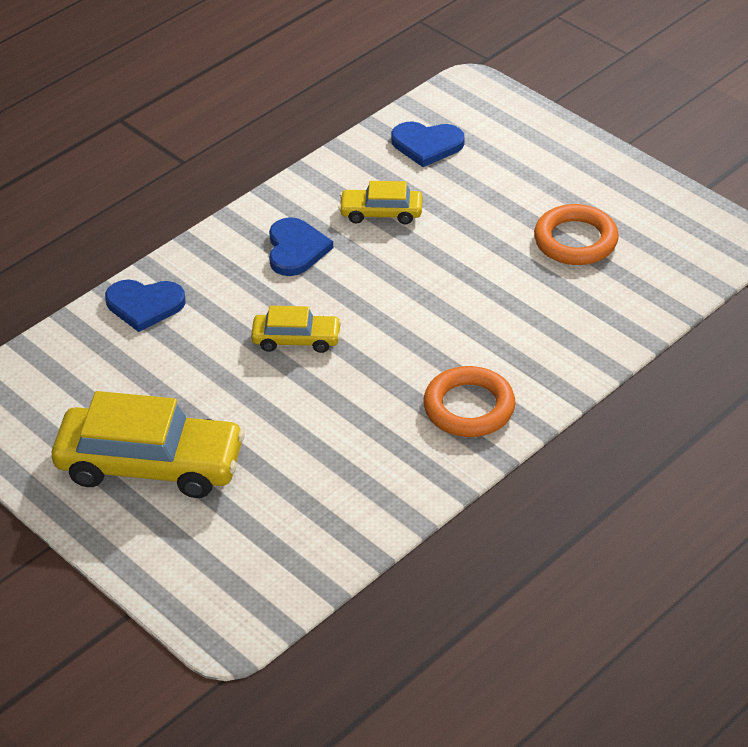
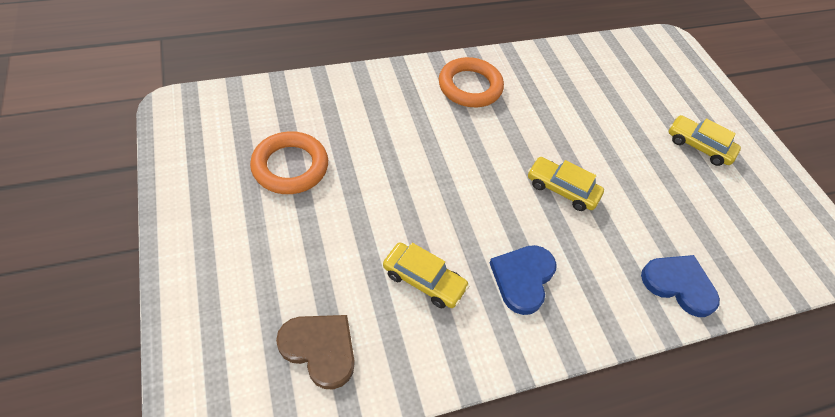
camera: 160 degrees left, 10 degrees up
yellow car [52,391,245,498] -> yellow car [669,115,741,166], size x0.51
blue heart [391,121,465,167] -> brown heart [276,315,354,389]

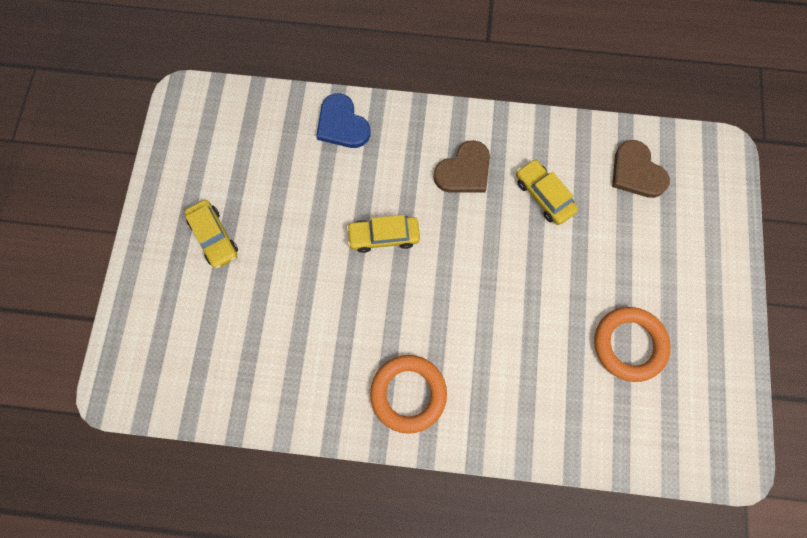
camera: 150 degrees left, 20 degrees up
blue heart [489,245,557,315] -> brown heart [434,140,490,193]
yellow car [528,157,604,211] -> yellow car turned 120 degrees clockwise [346,215,420,253]

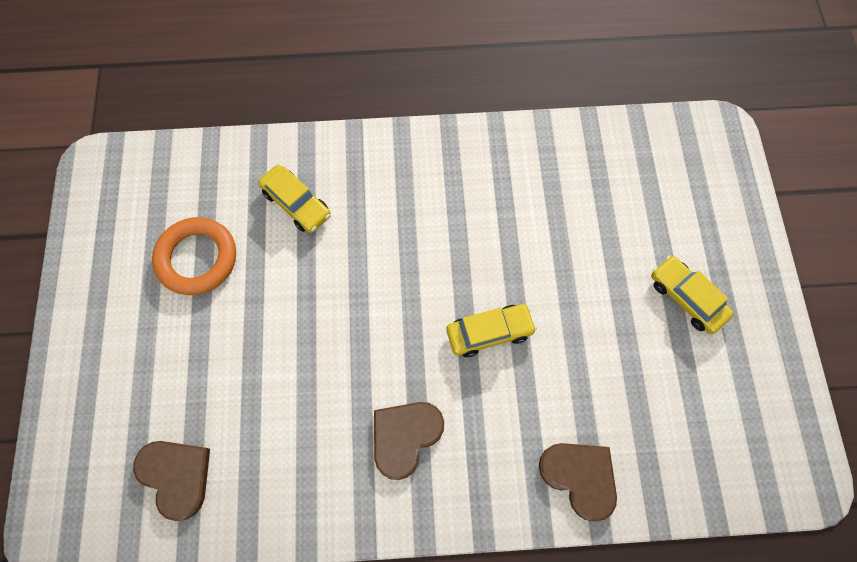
camera: 170 degrees right, 5 degrees down
blue heart [316,93,371,148] -> brown heart [539,443,617,522]
orange ring [370,355,447,434] -> none
yellow car [516,159,578,225] -> yellow car moved to [258,165,331,233]

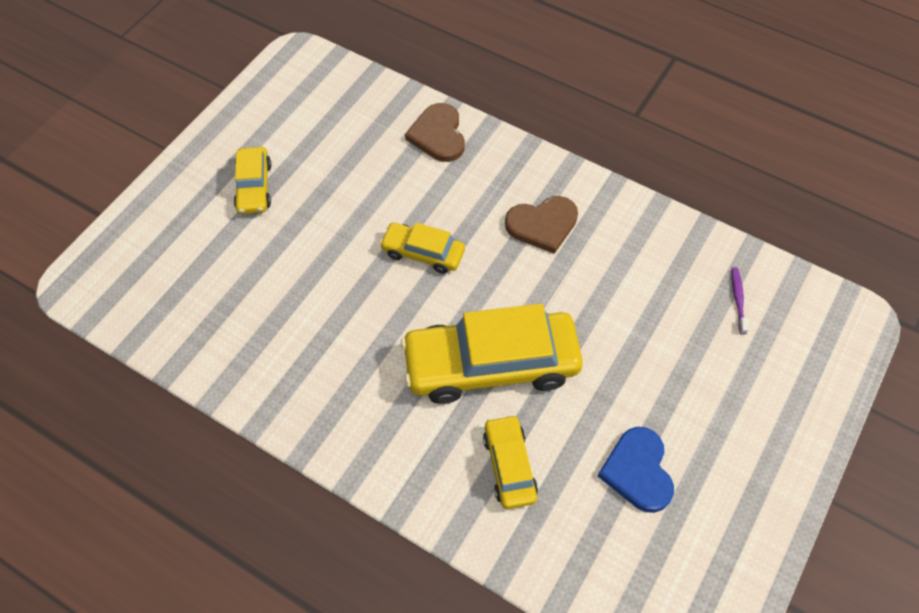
camera: 145 degrees left, 10 degrees down
brown heart [133,441,210,521] -> purple toothbrush [732,267,749,335]
orange ring [152,217,236,295] -> blue heart [598,427,674,513]
none -> yellow car [401,304,583,404]

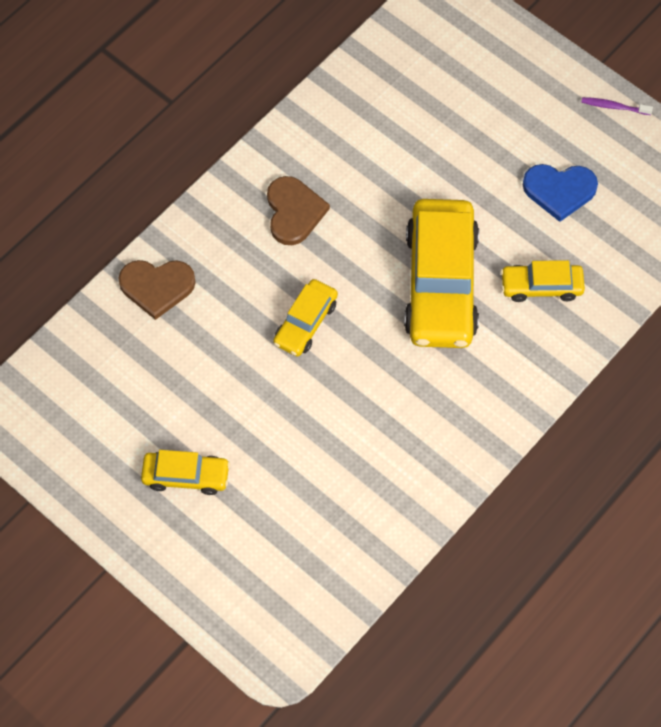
camera: 80 degrees left, 5 degrees up
purple toothbrush [732,267,749,335] -> purple toothbrush moved to [581,97,653,115]

